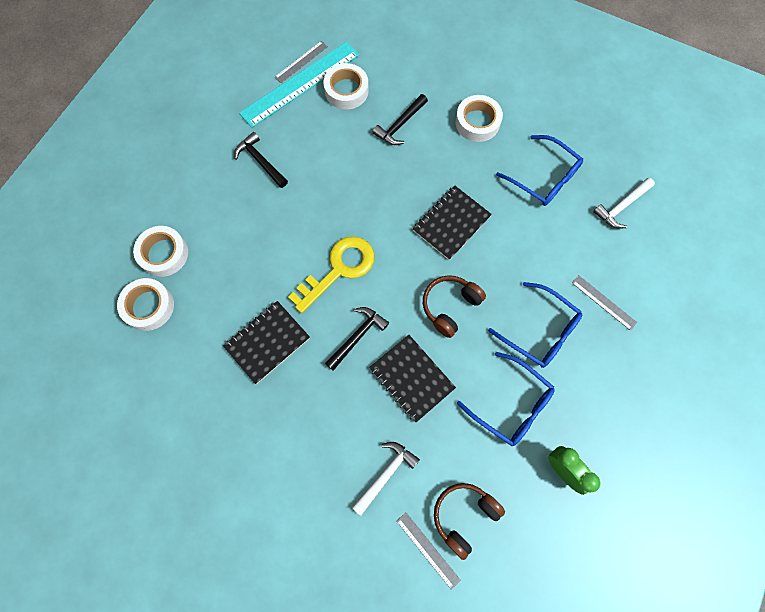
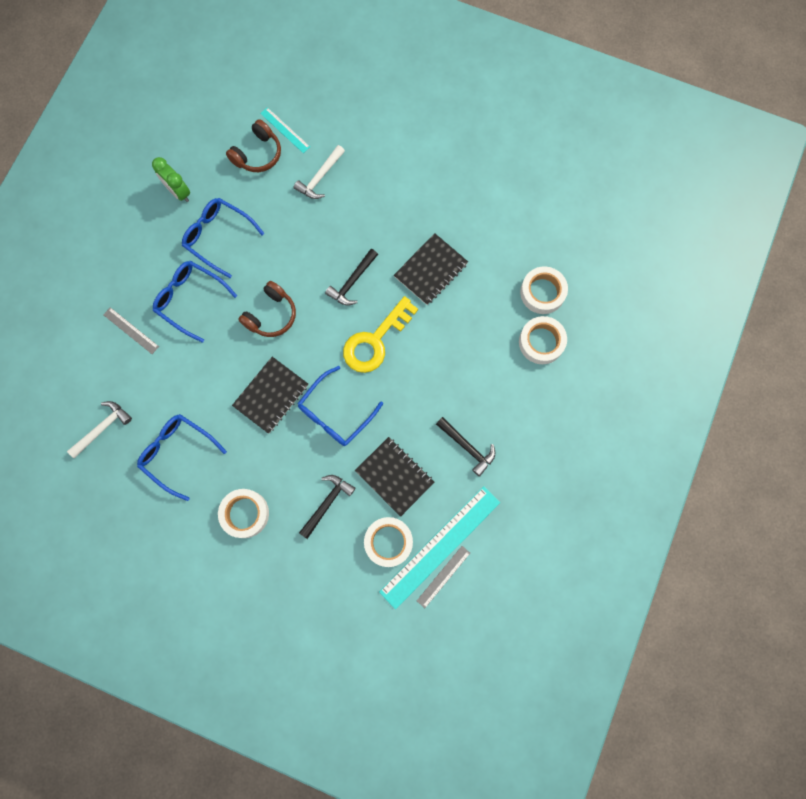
camera: 175 degrees right, 5 degrees up
black notebook [369,335,456,422] -> black notebook moved to [355,437,434,517]
grey ruler [397,513,461,590] -> turquoise ruler [260,107,310,153]
none -> blue glasses [297,366,383,446]

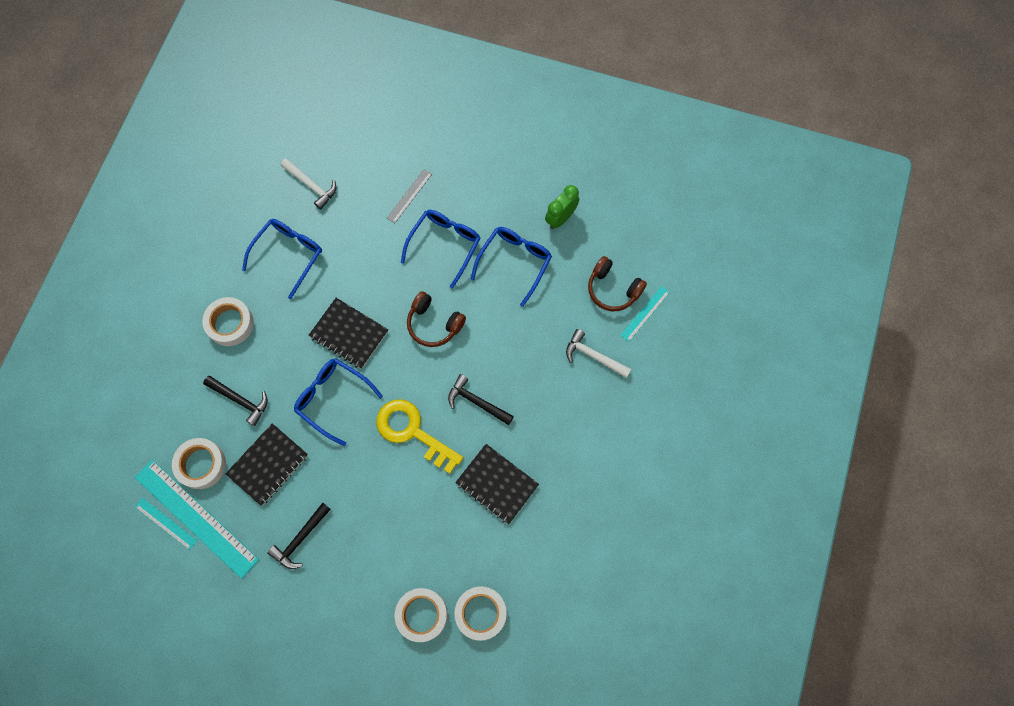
camera: 85 degrees right, 5 degrees down
grey ruler [417,546,470,608] -> turquoise ruler [135,498,197,550]

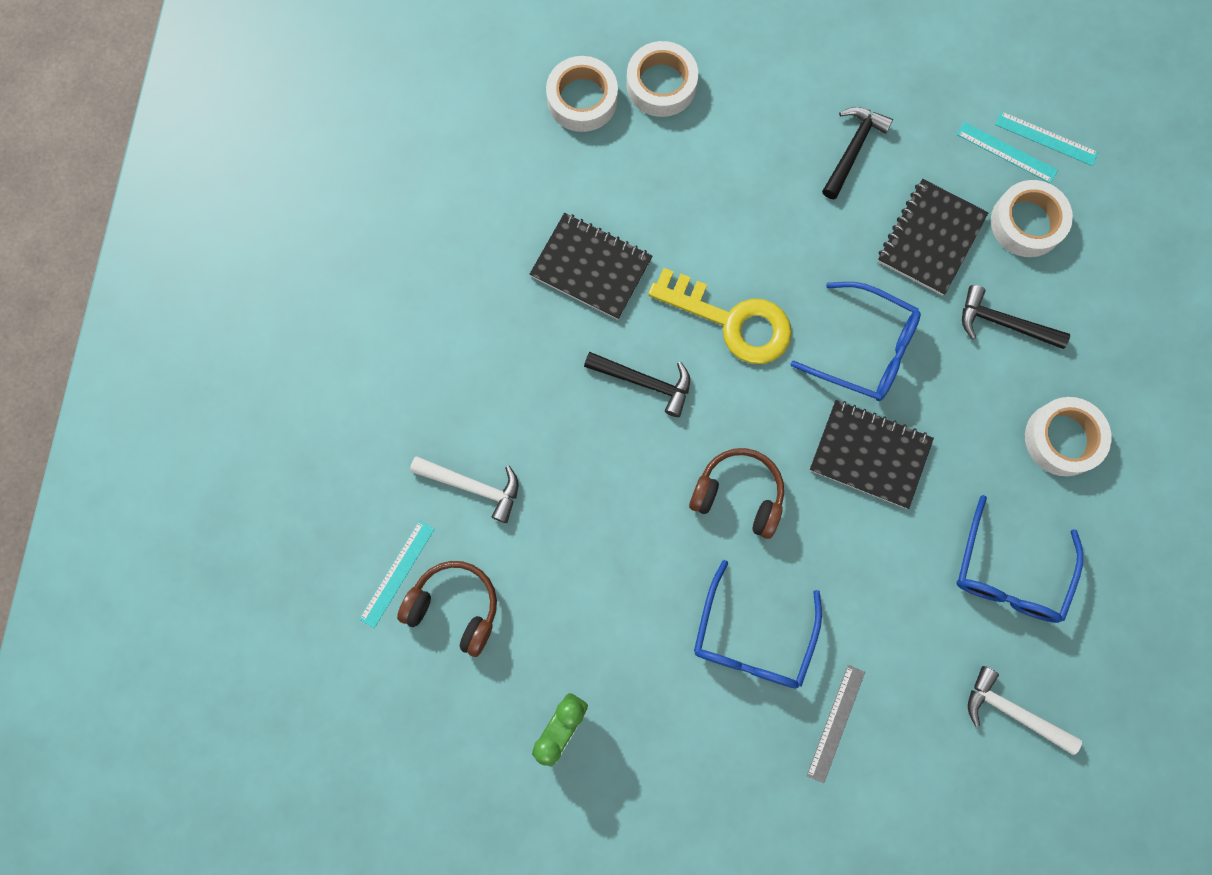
camera: 170 degrees right, 5 degrees up
turquoise ruler [135,460,259,579] -> turquoise ruler [957,122,1058,183], size x0.47
blue glasses [471,227,552,307] -> none

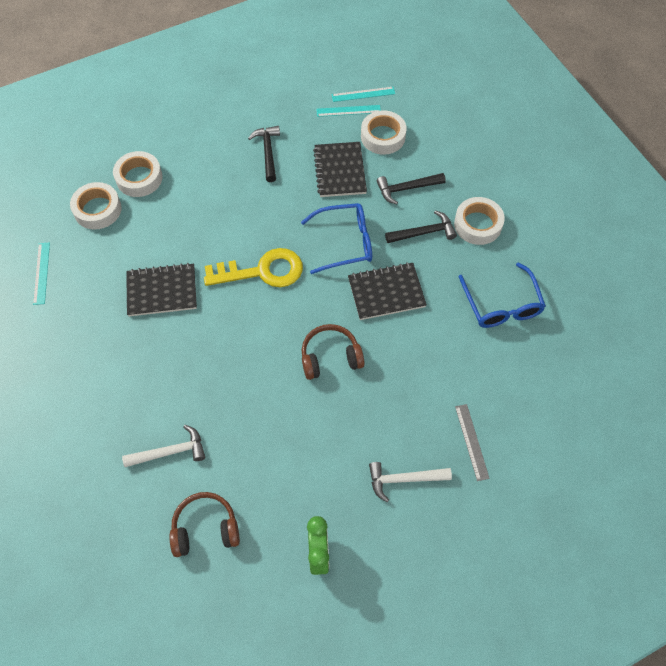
camera: 35 degrees left, 15 degrees down
turquoise ruler [359,520,435,628] -> turquoise ruler moved to [33,242,50,305]
black hammer [584,352,690,417] -> black hammer moved to [385,211,457,243]
blue glasses [694,560,822,689] -> none
white hammer [968,666,1082,755] -> white hammer moved to [369,462,452,502]

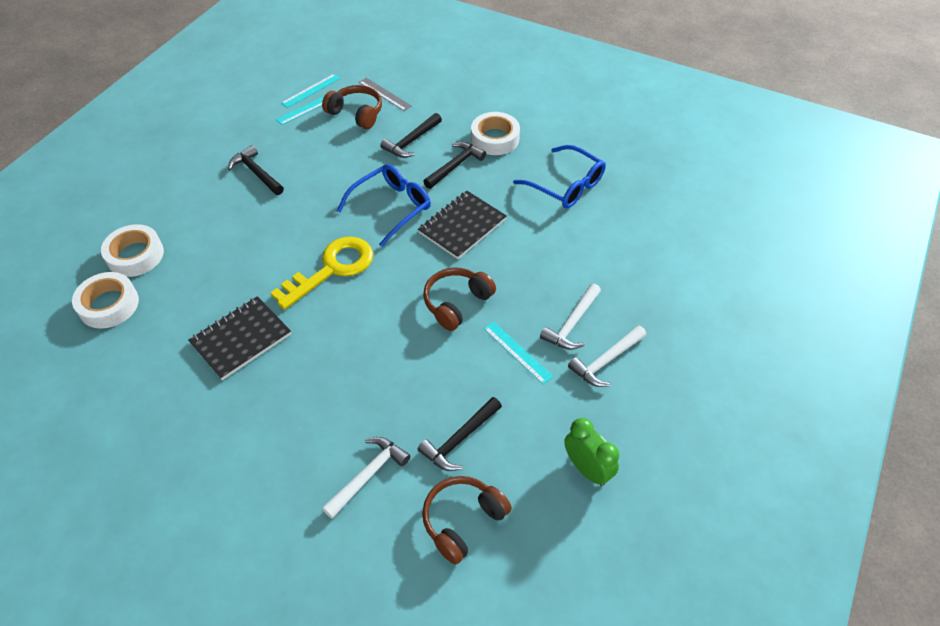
camera: 35 degrees left, 10 degrees down
turquoise ruler [33,242,50,305] -> turquoise ruler moved to [483,321,553,384]
black notebook [313,142,367,197] -> none
white tape [361,110,407,155] -> brown headphones [322,85,382,129]
grey ruler [455,404,490,481] -> grey ruler moved to [359,78,412,111]
none -> black hammer [418,397,502,471]
none -> white hammer [540,284,601,350]

